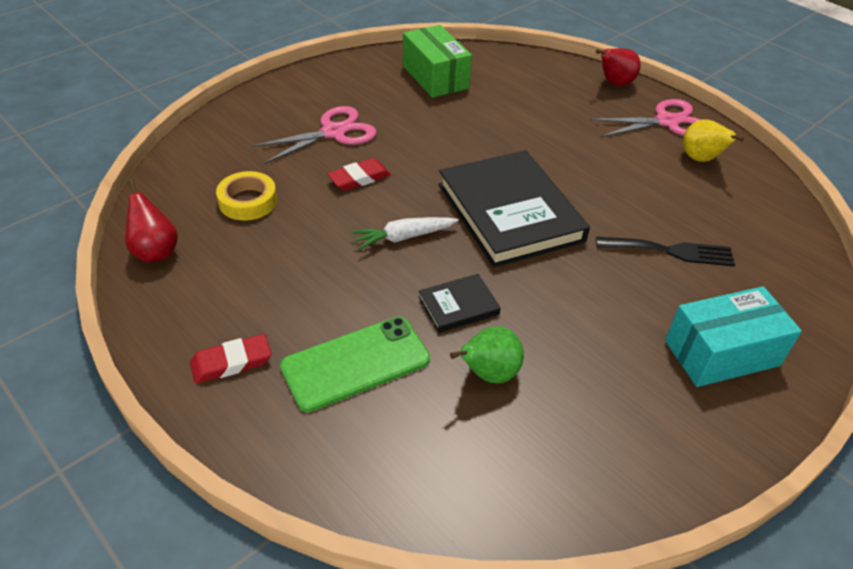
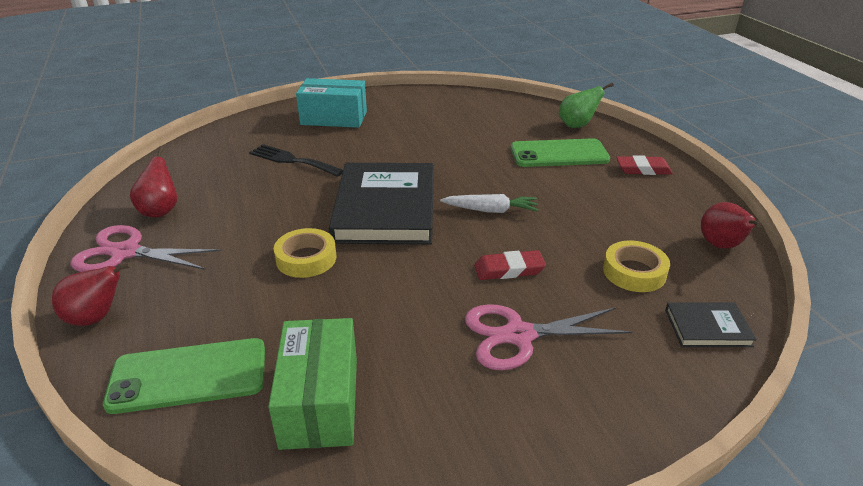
camera: 155 degrees left, 10 degrees down
black book [419,274,501,333] -> black book moved to [665,302,757,347]
green pear [450,326,524,383] -> green pear moved to [559,83,614,128]
yellow pear [683,119,744,162] -> red pear [130,146,177,217]
none -> green phone [103,338,265,414]
none -> yellow tape [274,228,336,278]

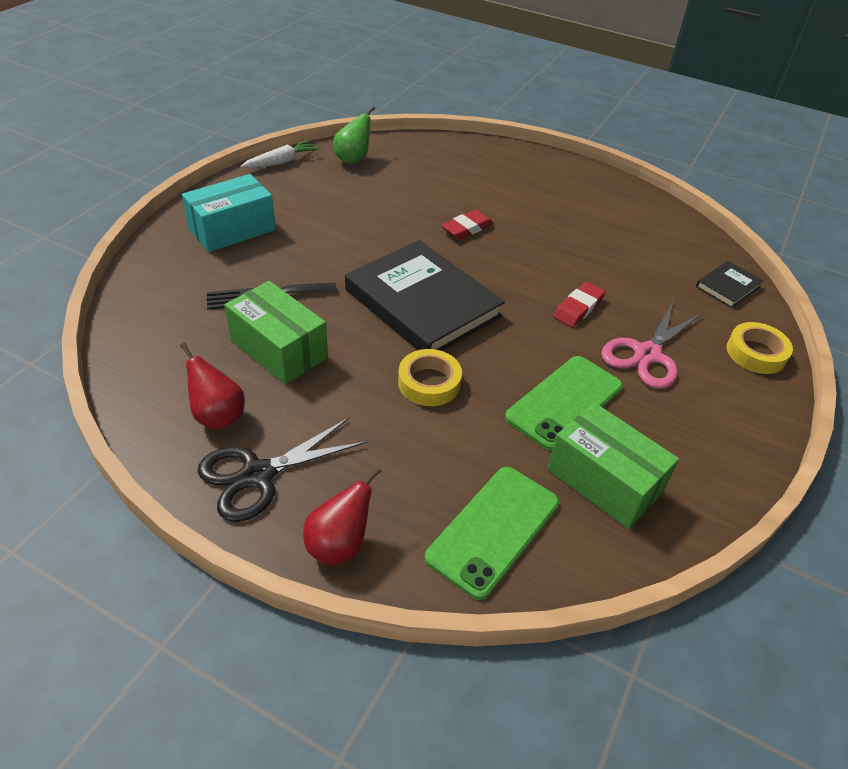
camera: 45 degrees left, 10 degrees up
pink scissors [70,225,221,272] -> black scissors [198,418,367,522]
white carrot [440,194,538,213] -> white carrot moved to [240,140,319,168]
green phone [511,138,610,167] -> green phone moved to [505,356,623,451]
green pear [559,83,614,128] -> green pear moved to [333,106,375,164]
yellow tape [603,241,670,292] -> yellow tape moved to [727,322,793,374]
red eraser [616,155,673,175] -> red eraser moved to [441,210,494,240]
red pear [701,202,762,249] -> none
none -> green box [224,281,328,385]

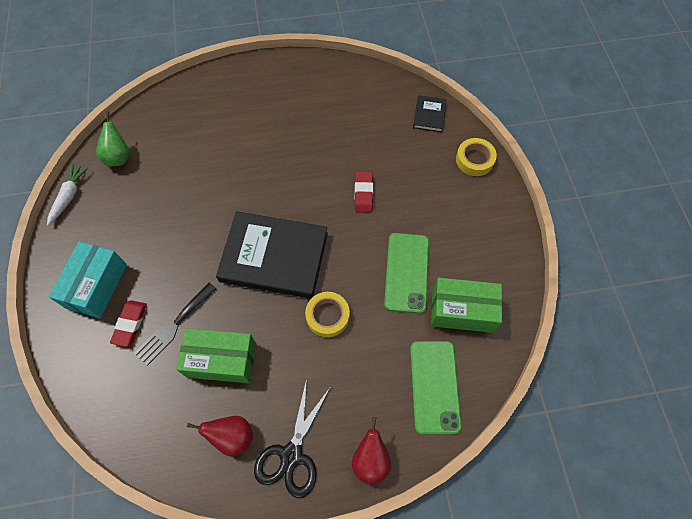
camera: 35 degrees left, 20 degrees up
red eraser [441,210,494,240] -> red eraser moved to [110,300,147,347]
pink scissors [601,302,702,389] -> none

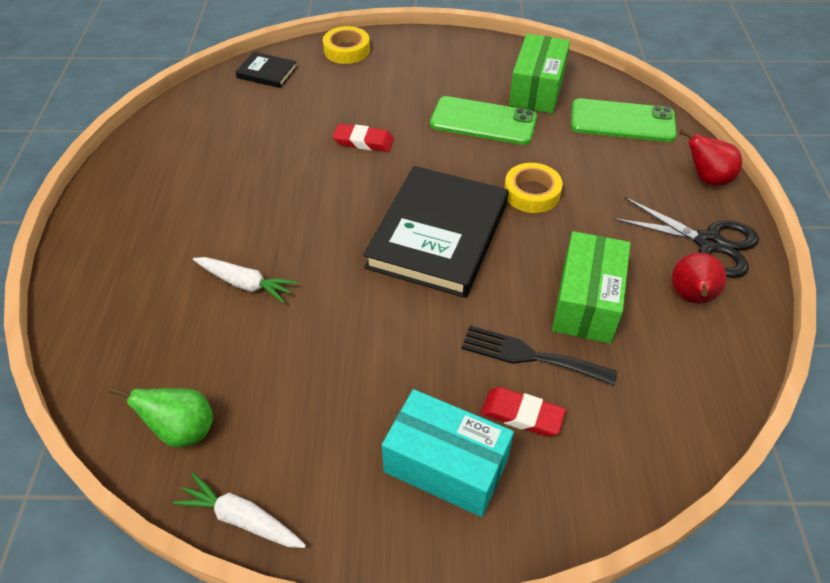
camera: 80 degrees left, 15 degrees down
black fork [134,283,216,366] -> black fork turned 150 degrees clockwise [461,326,617,386]
none -> white carrot [193,257,297,303]

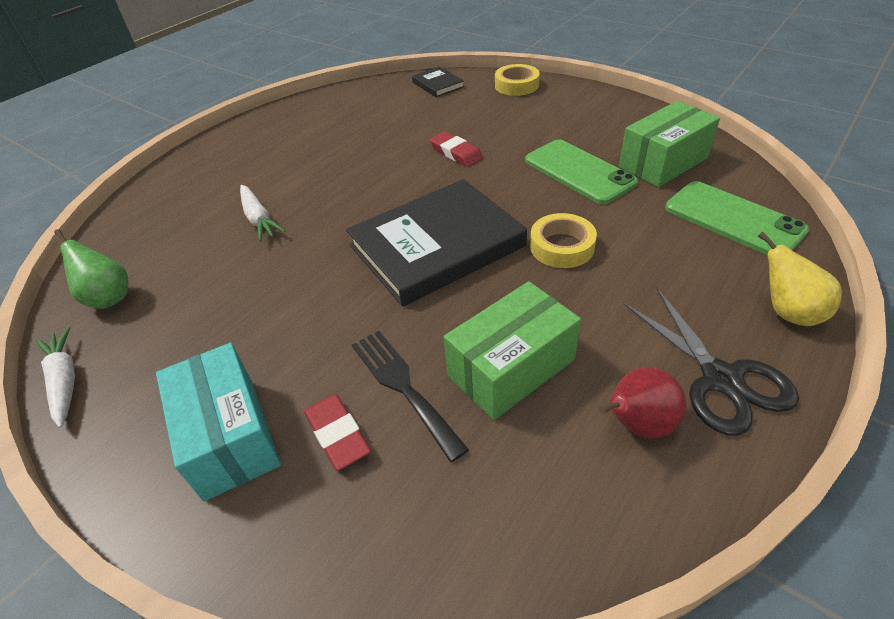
camera: 40 degrees right, 5 degrees down
red pear [679,129,742,185] -> yellow pear [758,232,842,326]

